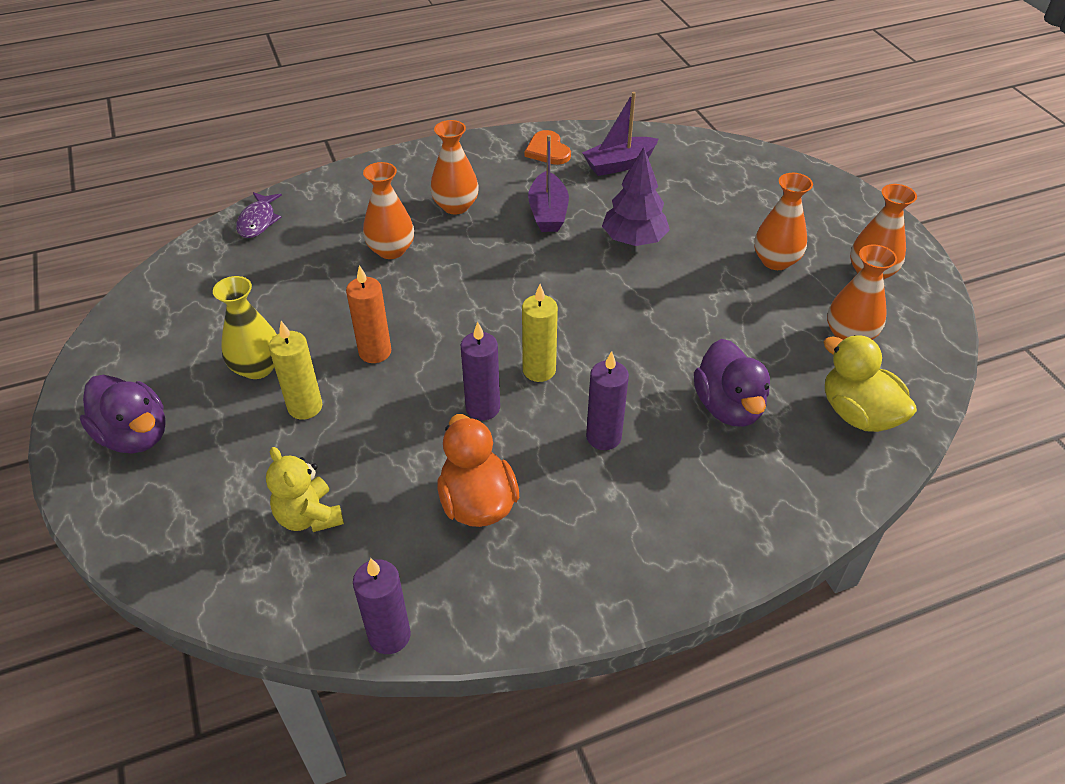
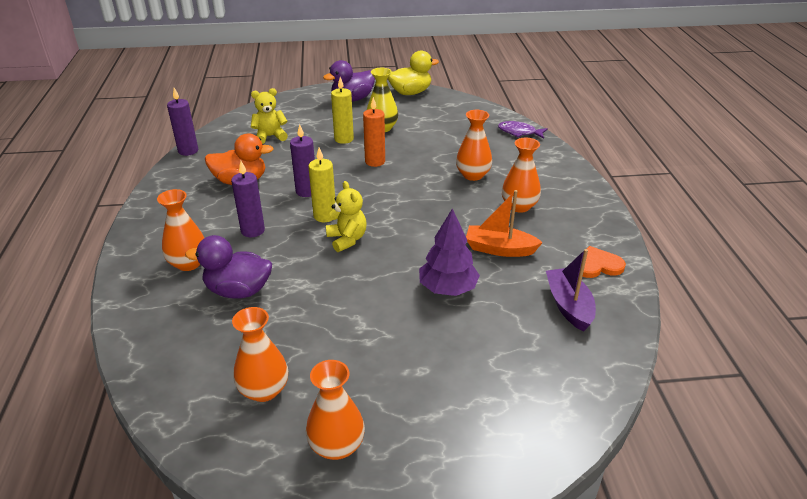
camera: 105 degrees right, 10 degrees down
purple boat [528,135,569,232] -> orange boat [466,190,543,257]
orange vase [754,173,813,270] -> orange vase moved to [157,189,204,271]
yellow duck [824,335,917,432] -> yellow duck moved to [388,50,439,95]
none -> yellow teddy bear [326,181,367,252]

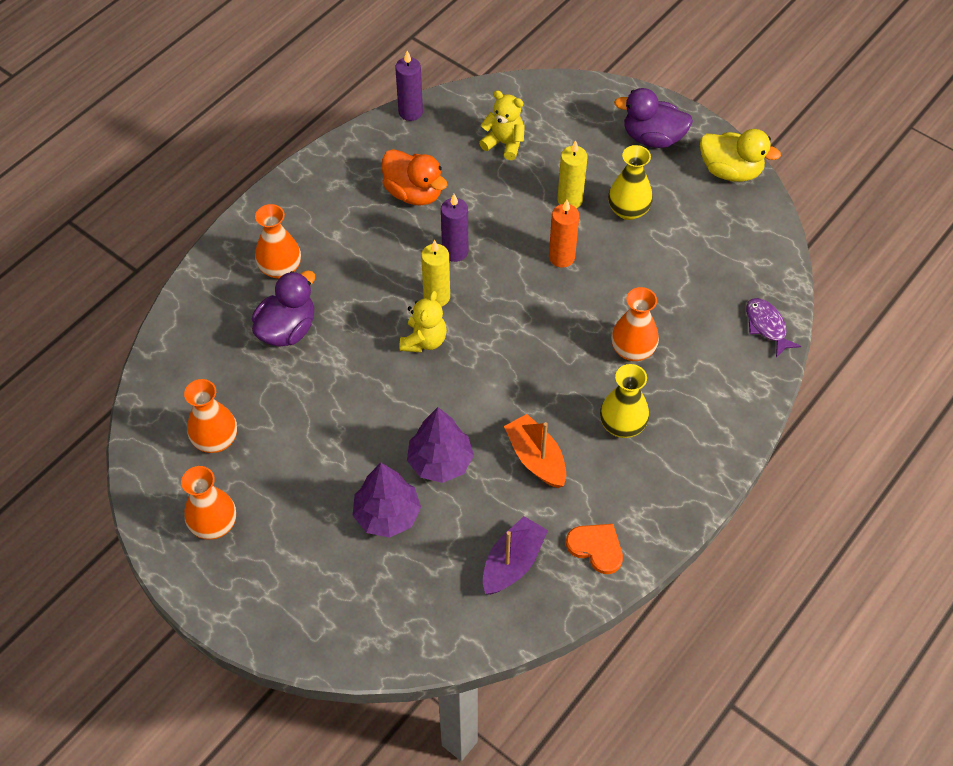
camera: 45 degrees right, 20 degrees up
purple duck [185,235,272,298] -> purple duck turned 75 degrees clockwise [252,270,315,347]
purple candle [231,161,265,237] -> none
orange vase [502,138,541,213] -> yellow vase [600,364,649,438]
none -> purple tree [353,463,421,538]

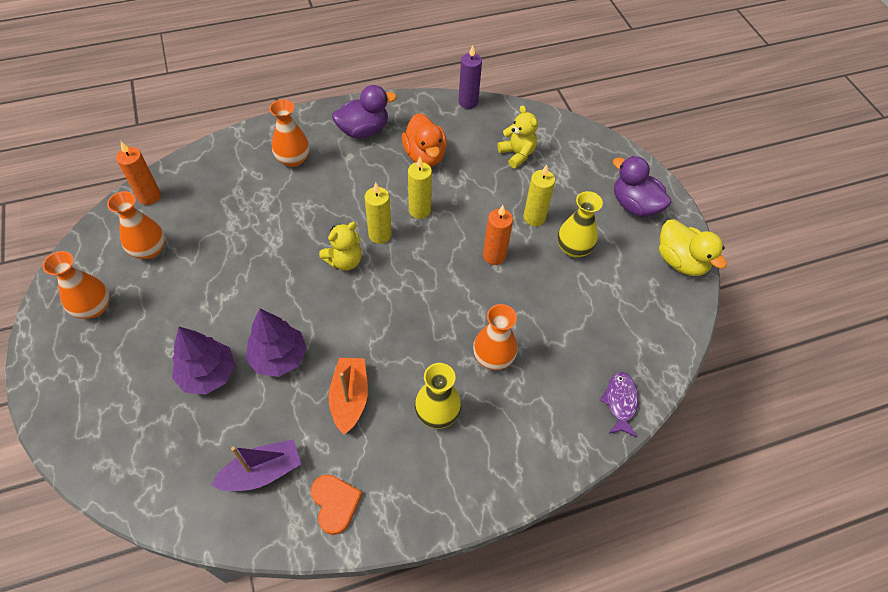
camera: 30 degrees right, 0 degrees up
purple duck [252,270,315,347] -> purple duck moved to [332,85,397,138]
purple candle [441,194,468,262] -> yellow candle [408,157,432,219]
none -> orange candle [116,141,161,205]

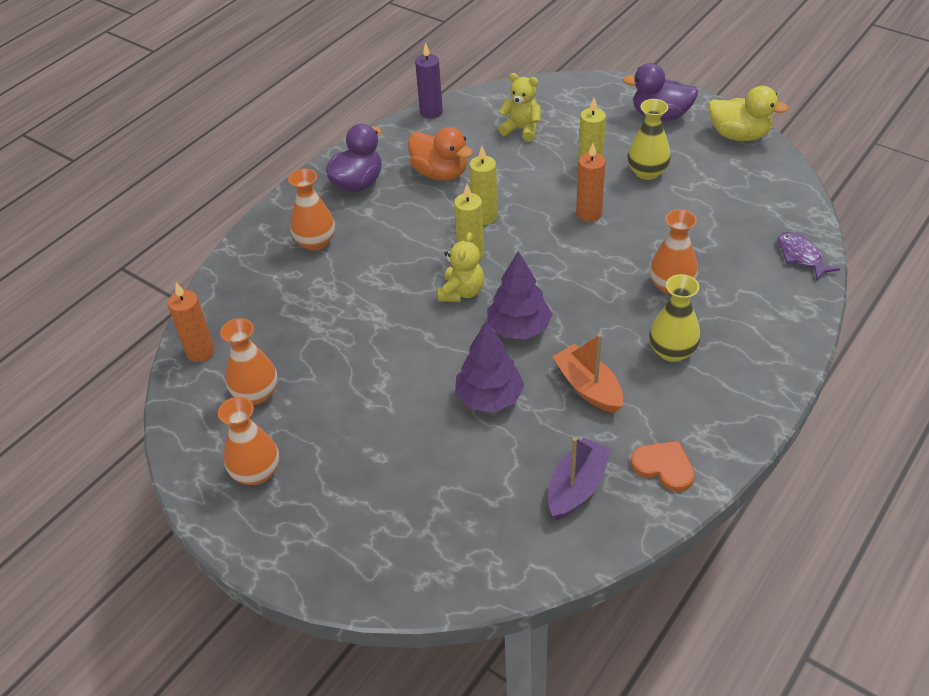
camera: 30 degrees left, 10 degrees down
purple tree [172,327,235,395] -> purple tree moved to [487,251,552,339]

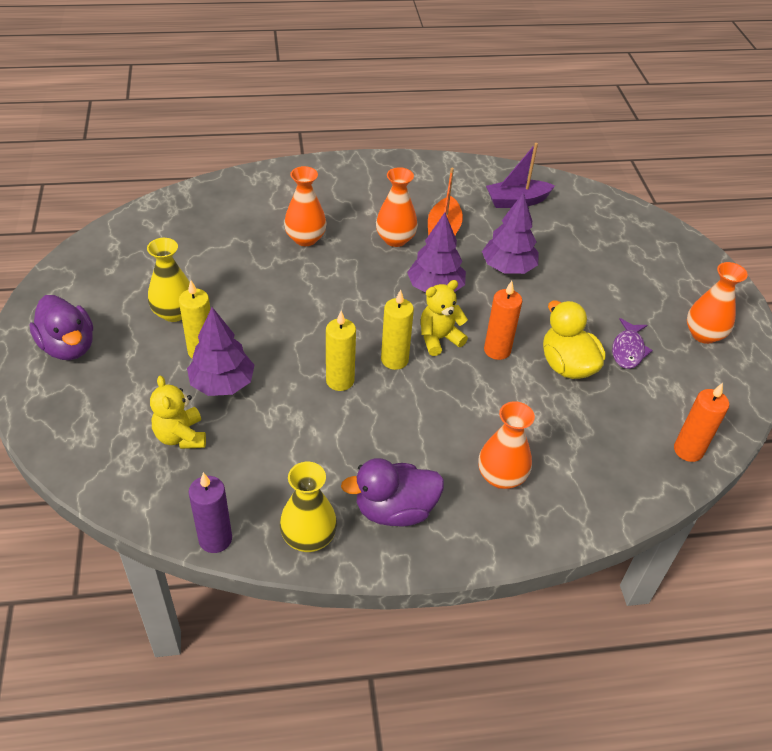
camera: 140 degrees left, 0 degrees up
orange vase [220,318,278,405] -> orange vase moved to [376,167,418,247]
orange duck [408,127,473,181] -> none
orange candle [576,143,606,222] -> orange candle moved to [484,281,522,360]
orange heart [631,441,695,491] -> none
yellow vase [649,274,701,362] -> yellow vase moved to [280,462,337,552]
yellow duck [708,86,789,141] -> yellow duck moved to [543,301,606,379]
purple fish [778,232,840,280] -> purple fish moved to [612,318,653,369]
none -> purple tree [187,307,255,396]

